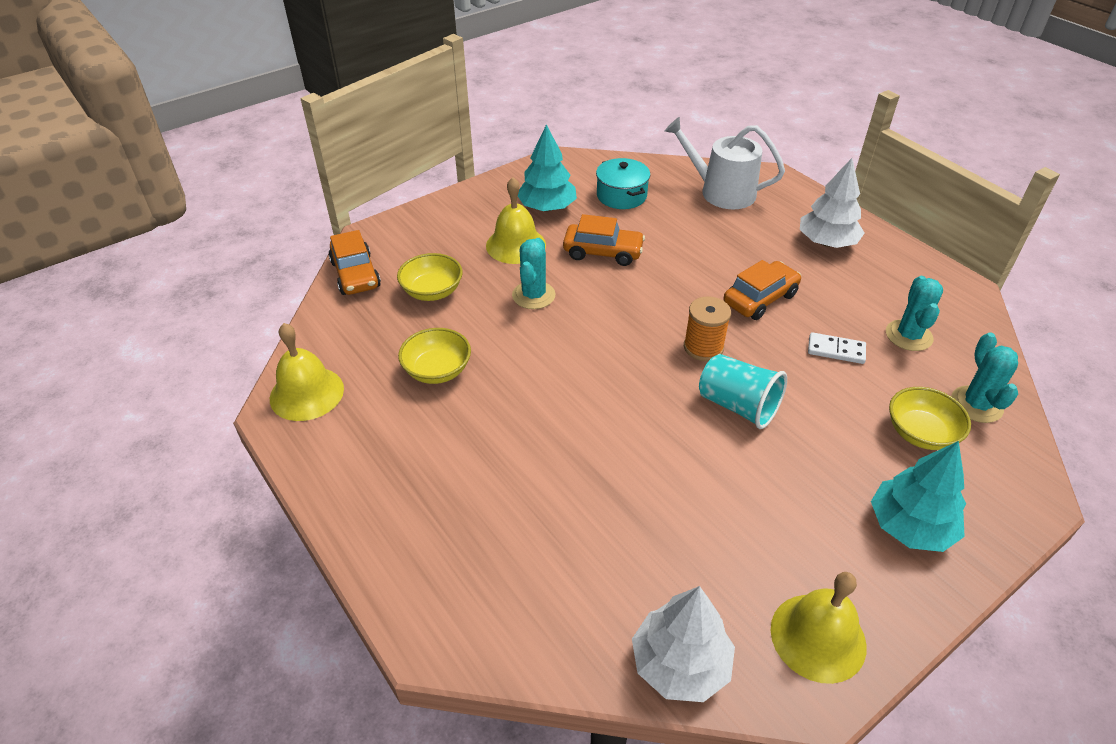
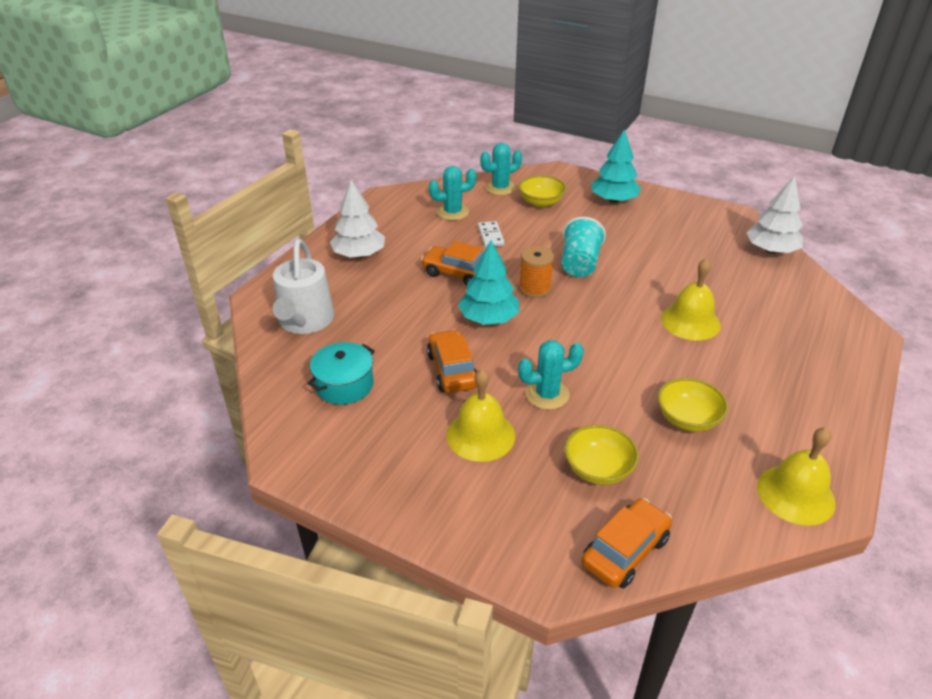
camera: 115 degrees left, 5 degrees down
turquoise tree [518,124,577,211] -> turquoise tree moved to [458,240,519,325]
yellow bell [771,572,867,684] -> yellow bell moved to [661,258,721,341]

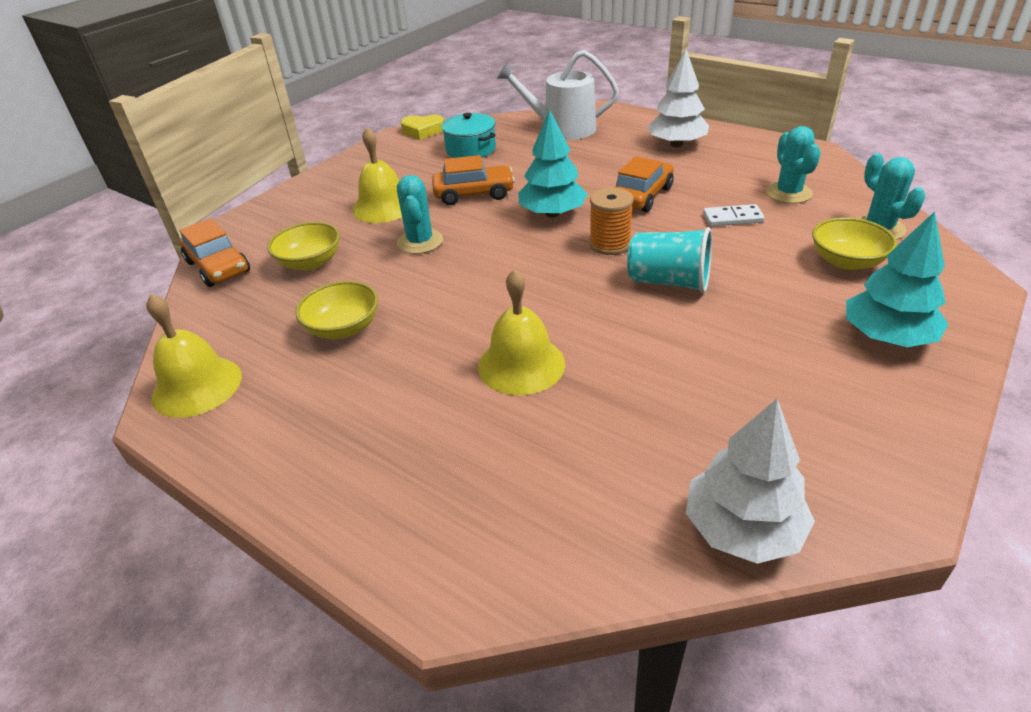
camera: 100 degrees right, 0 degrees up
none -> yellow heart [401,115,444,140]

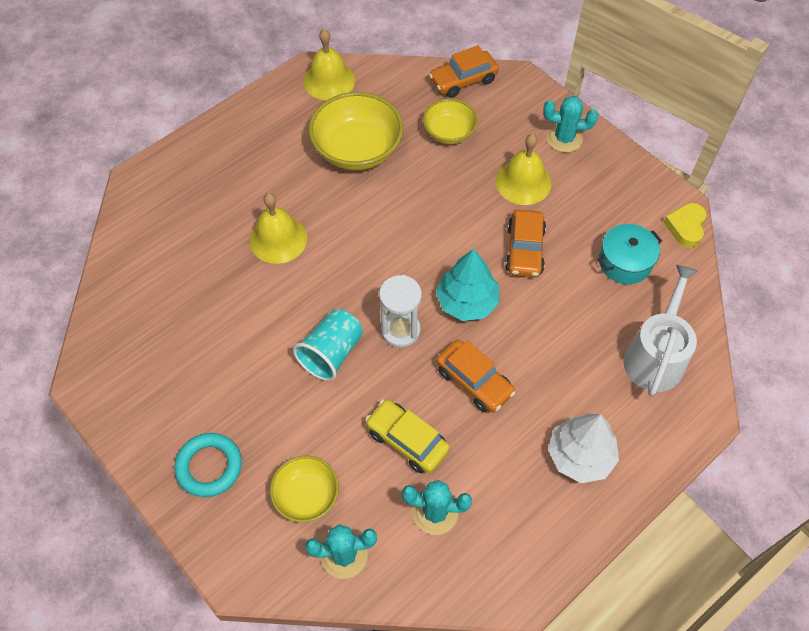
camera: 100 degrees right, 20 degrees up
yellow bowl [296,281,378,339] -> yellow bowl [309,92,403,170], size x1.69
turquoise cactus [397,175,443,254] -> turquoise cactus moved to [543,96,598,152]
orange spool [589,188,634,255] -> white hourglass [379,275,422,347]
white tree [686,399,815,564] -> none
white domino [703,204,765,226] -> yellow car [365,399,450,473]
turquoise tree [846,211,949,347] -> turquoise ring [174,433,242,497]

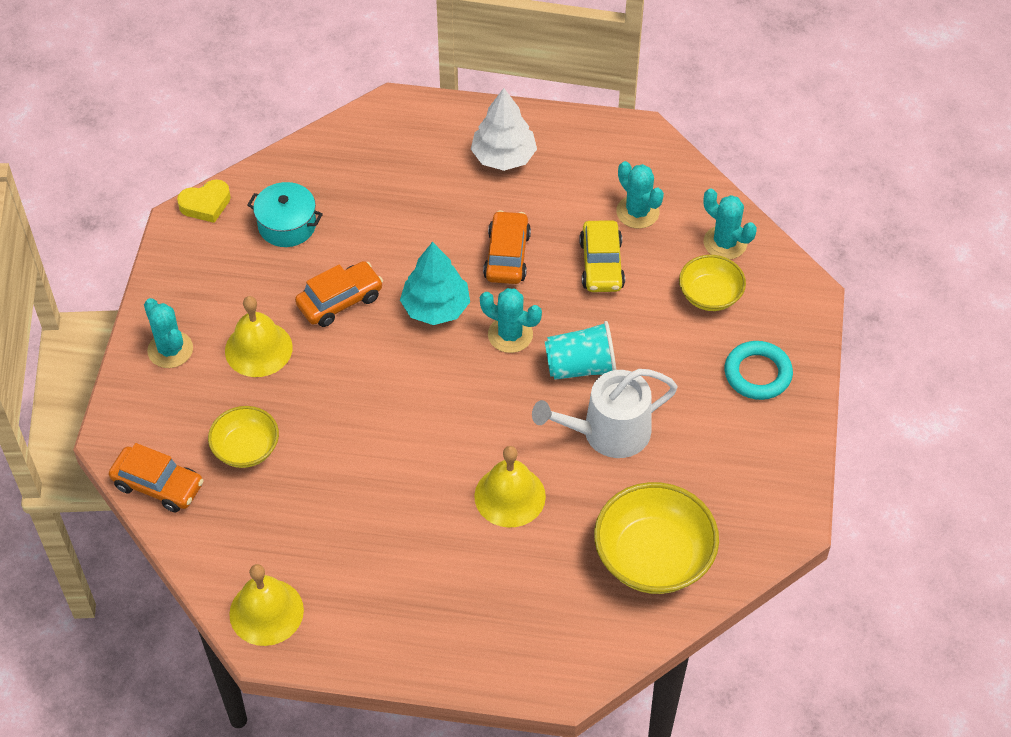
camera: 130 degrees left, 5 degrees down
yellow bowl [309,92,403,170] -> yellow bowl moved to [594,482,719,594]
white hourglass [379,275,422,347] -> turquoise cactus [480,288,542,353]
white watering can [623,264,698,396] -> white watering can moved to [532,369,678,458]

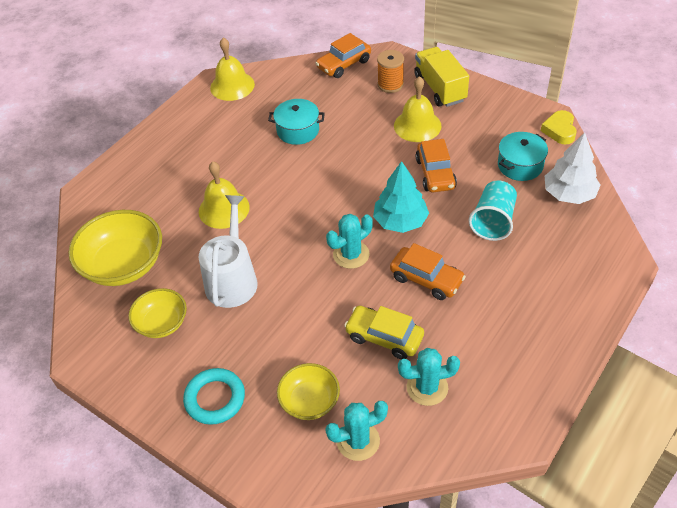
camera: 120 degrees right, 5 degrees down
turquoise cactus [144,298,193,368] -> yellow truck [414,47,469,107]
yellow bowl [208,406,279,468] -> yellow bowl moved to [128,288,187,338]
white tree [471,88,537,171] -> white tree moved to [545,132,600,204]
turquoise cup [545,321,616,380] -> turquoise cup moved to [469,181,517,241]
none -> turquoise pot [268,99,325,145]
none -> orange spool [377,50,404,93]

